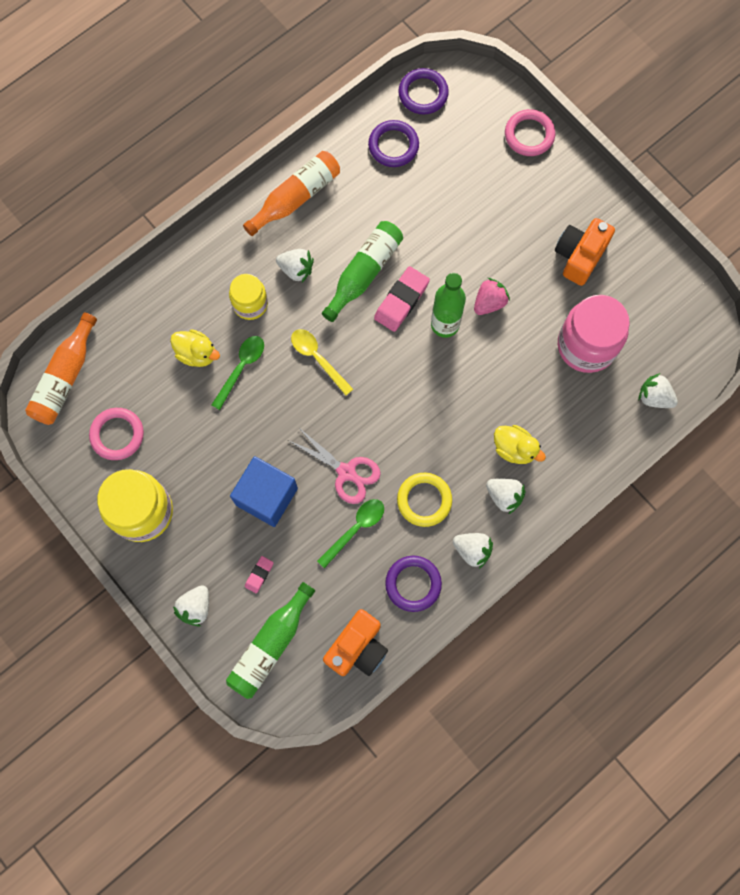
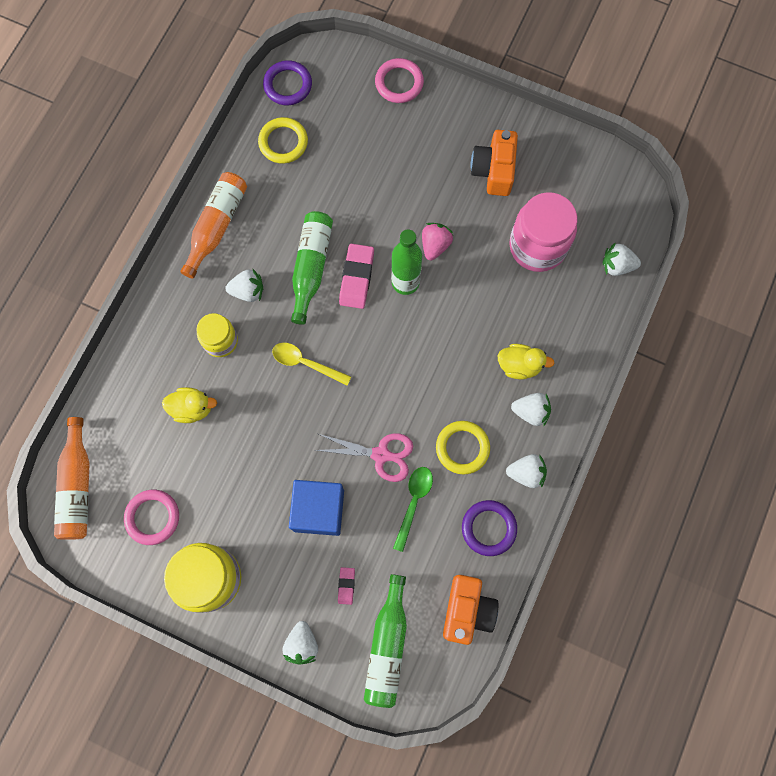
camera: 25 degrees left, 0 degrees up
green spoon [211,336,264,410] -> none
purple ring [368,120,419,167] -> yellow ring [258,117,308,164]

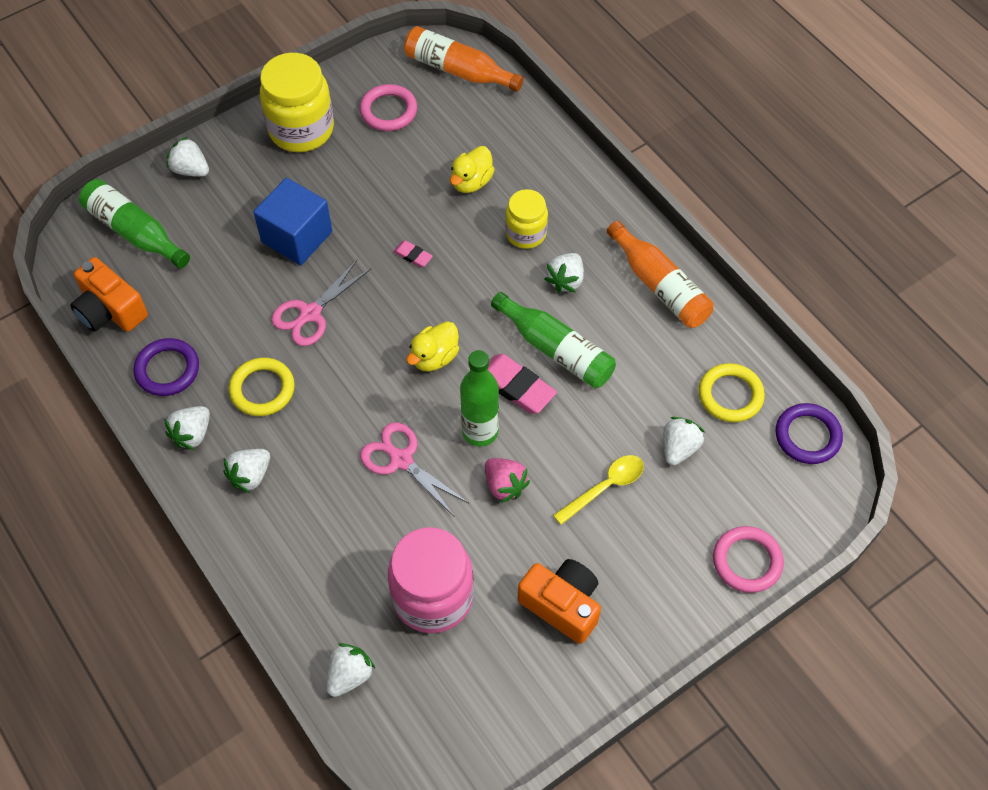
camera: 120 degrees right, 15 degrees down
yellow spoon [272,343,351,386] -> yellow spoon moved to [553,455,644,525]
pink eraser [338,567,355,605] -> pink eraser moved to [393,240,433,268]
green spoon [393,467,433,552] -> none
yellow duck [497,344,554,380] -> yellow duck moved to [406,321,459,371]
none -> pink scissors [360,422,469,517]
none -> white strawberry [663,417,705,465]

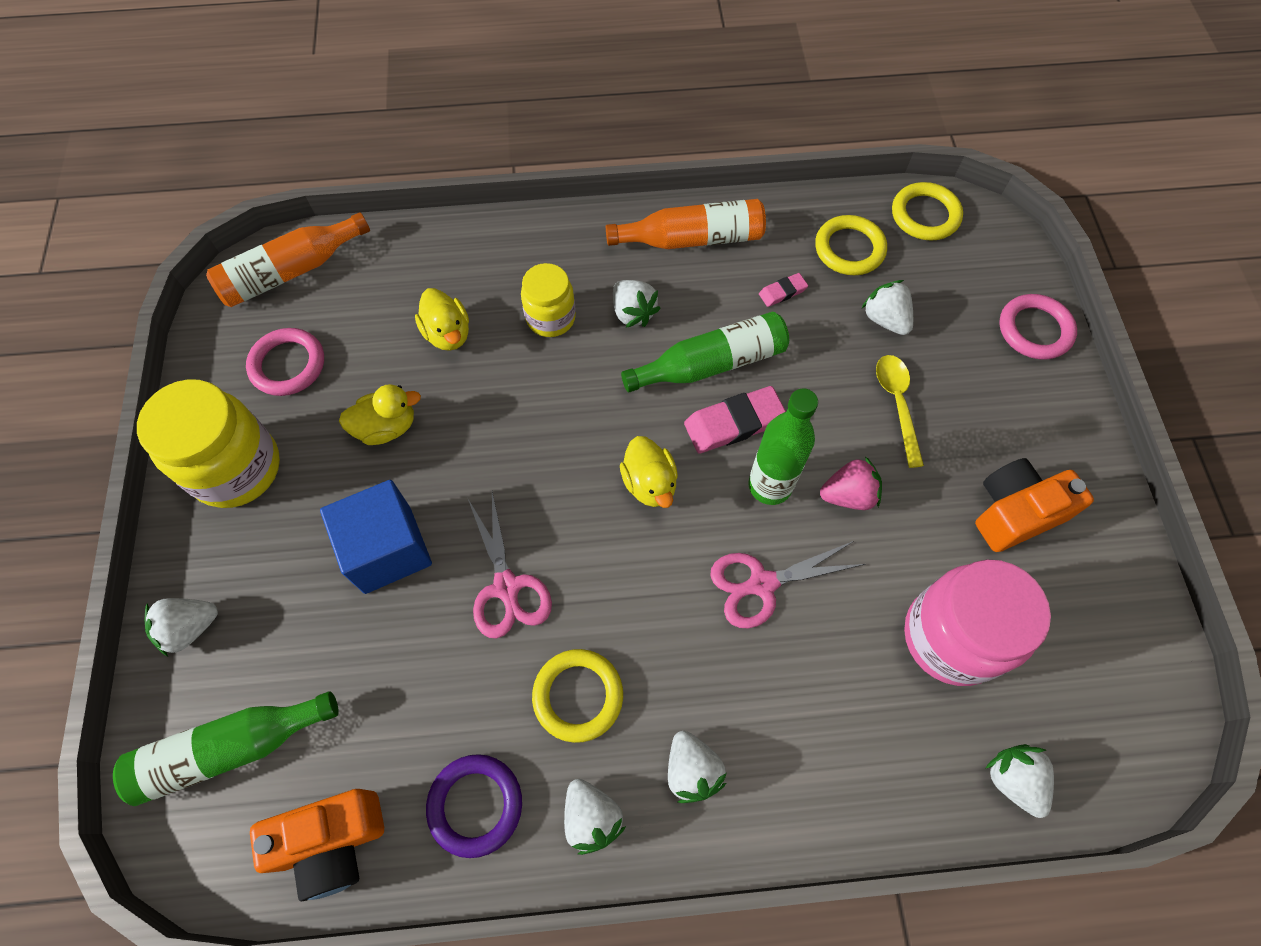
camera: 60 degrees left, 5 degrees up
pink eraser [393,240,433,268] -> pink eraser moved to [759,273,808,307]
purple ring [775,403,843,464] -> yellow ring [892,182,963,241]
none -> yellow duck [339,384,421,445]

